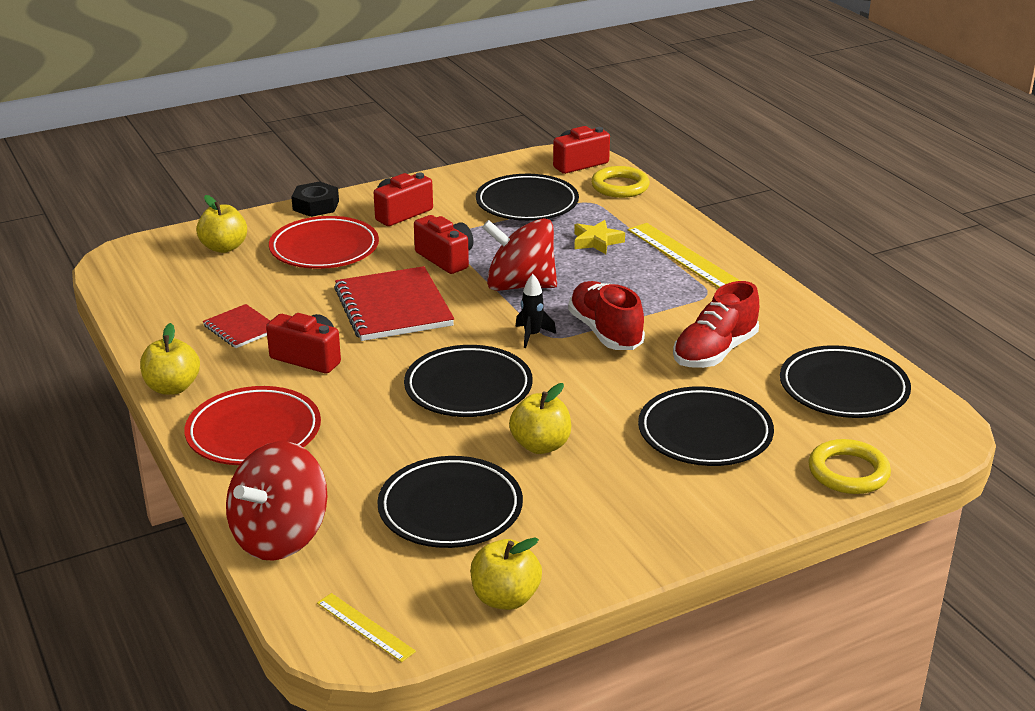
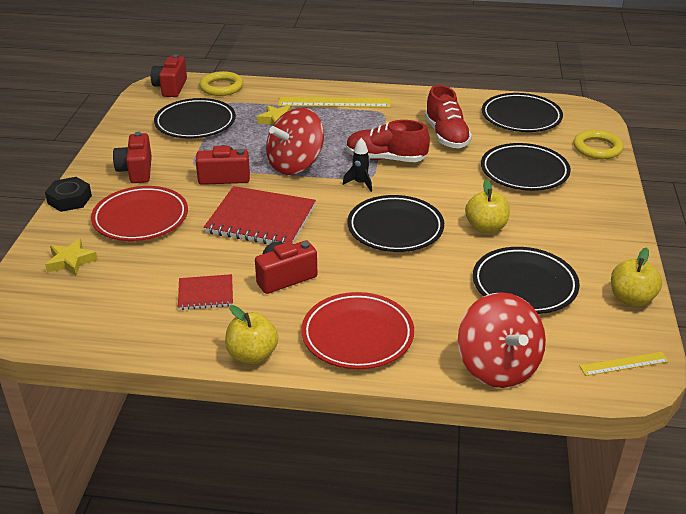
camera: 55 degrees left, 5 degrees up
yellow apple [196,195,247,253] -> yellow star [45,238,98,276]

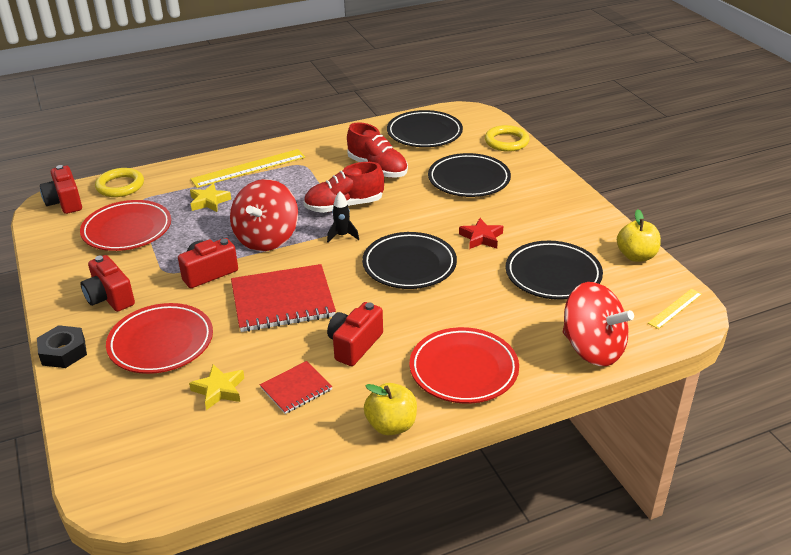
camera: 30 degrees left, 0 degrees up
yellow star [45,238,98,276] -> yellow star moved to [189,364,244,410]
black plate [154,98,236,138] -> red plate [80,200,171,251]
yellow apple [465,179,510,233] -> red star [459,218,503,249]

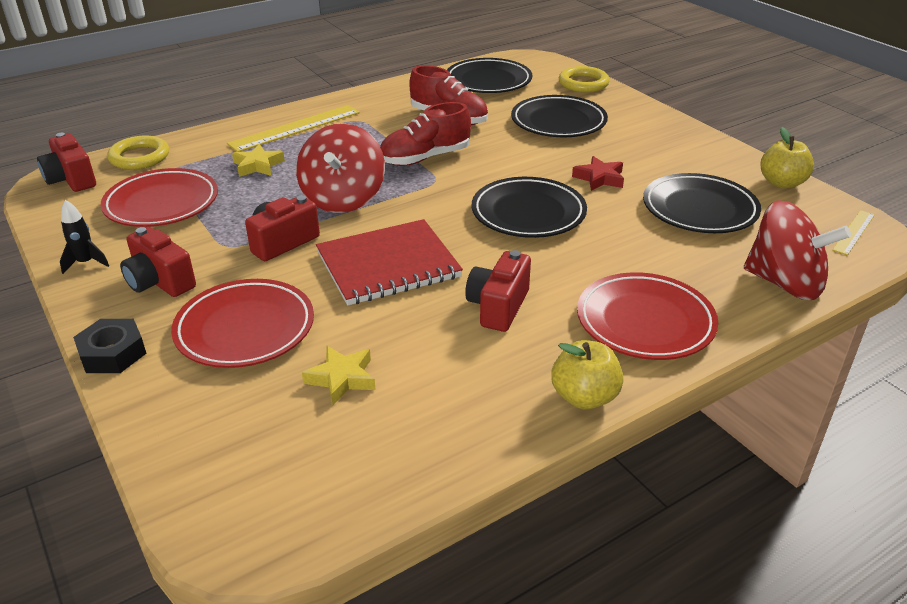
camera: 10 degrees left, 0 degrees up
red notebook [260,361,333,414] -> none
black rocket [327,191,359,242] -> black rocket moved to [60,200,109,274]

